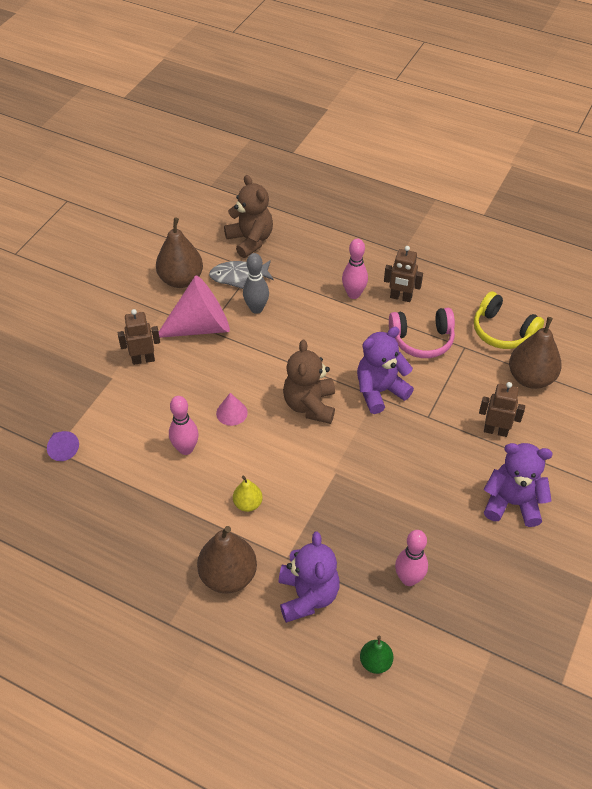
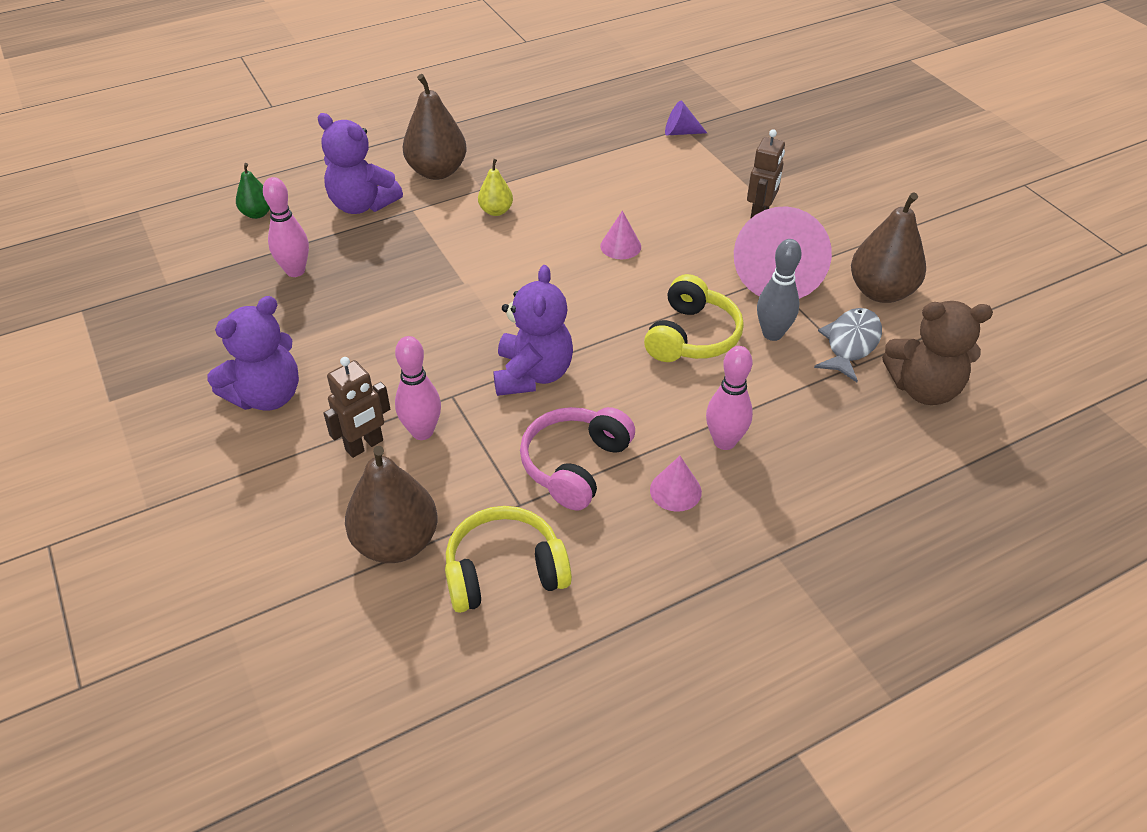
camera: 125 degrees right, 5 degrees down
pink bowling pin [169,396,199,455] -> pink bowling pin moved to [395,336,441,440]
brown teddy bear [283,340,335,424] -> none
brown robot [384,246,423,302] -> pink cone [650,456,702,512]
none -> yellow headphones [644,274,744,362]

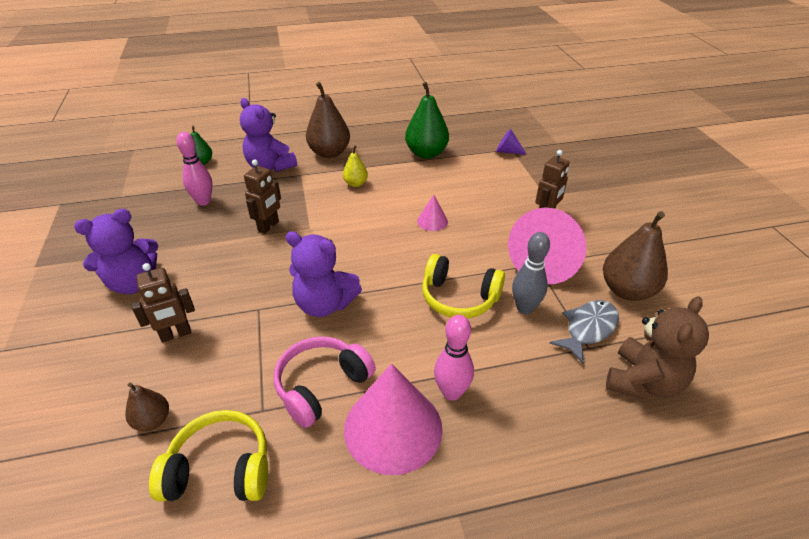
camera: 15 degrees right, 5 degrees down
brown pear [345,446,438,563] -> brown pear [125,383,169,431], size x0.53
pink bowling pin [395,336,441,440] -> none
purple teddy bear [493,265,573,396] -> purple teddy bear turned 90 degrees clockwise [285,231,362,317]
yellow headphones [644,274,744,362] -> yellow headphones turned 75 degrees clockwise [422,254,505,319]
pink cone [650,456,702,512] -> pink cone [344,363,443,475], size x2.18
brown teddy bear [882,301,993,405] -> brown teddy bear turned 75 degrees counterclockwise [606,296,709,399]
none -> brown robot [244,160,281,234]
none -> green pear [405,82,449,159]

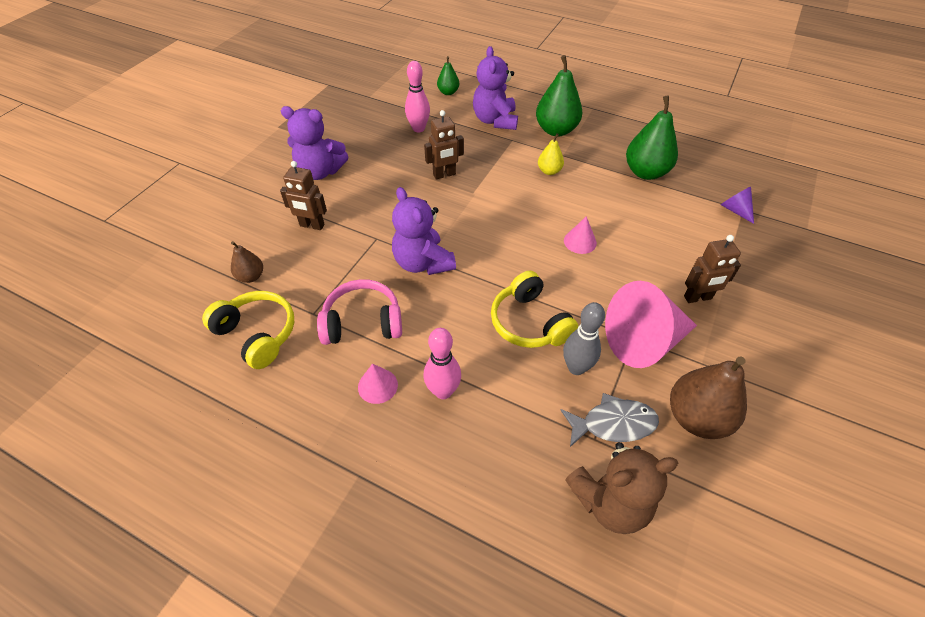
camera: 40 degrees right, 10 degrees up
brown pear [306,82,350,158] -> green pear [536,55,582,137]
pink cone [344,363,443,475] -> pink cone [358,364,398,404], size x0.46

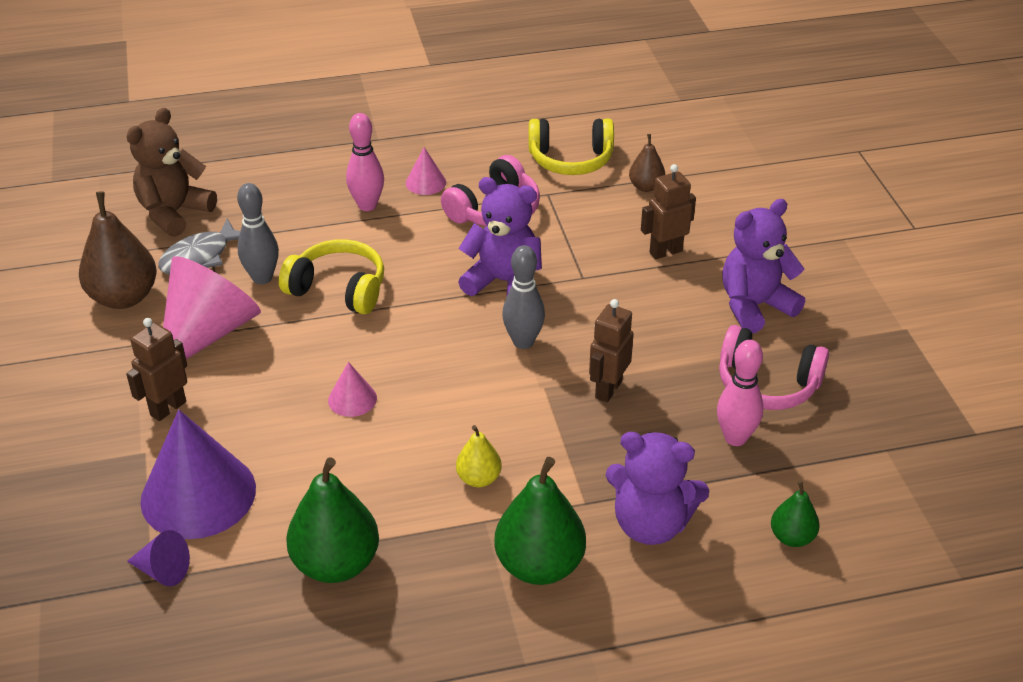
camera: 140 degrees right, 10 degrees down
purple teddy bear [473,46,518,130] -> purple teddy bear turned 150 degrees clockwise [605,432,710,545]
none -> purple cone [140,410,256,539]
none -> grey bowling pin [502,245,545,349]
none -> pink headphones [719,325,829,410]

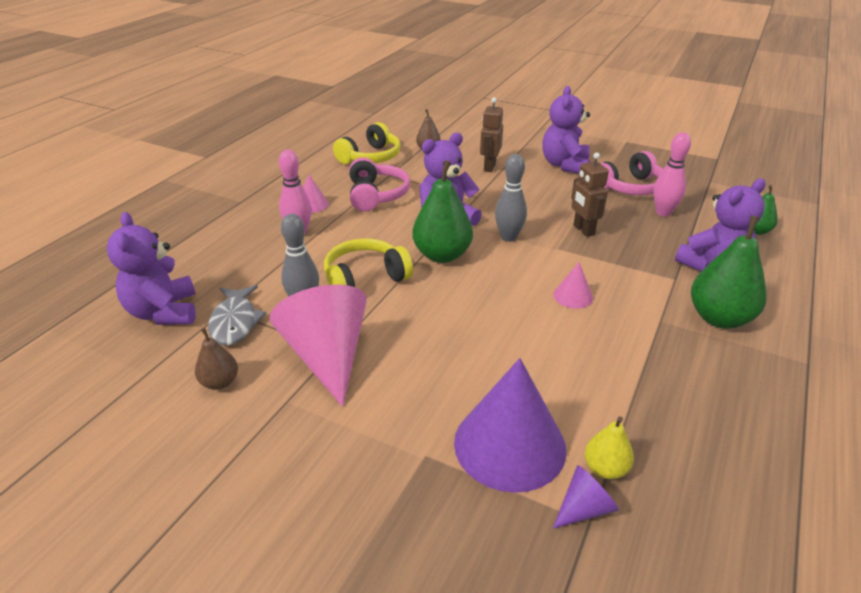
camera: 50 degrees left, 5 degrees down
brown pear [79,191,157,309] -> brown pear [195,328,238,390], size x0.53
brown robot [126,318,187,421] -> none
brown teddy bear [127,108,217,237] -> purple teddy bear [107,212,196,325]
green pear [286,457,379,583] -> green pear moved to [412,160,473,263]
pink cone [328,362,377,417] -> pink cone moved to [553,263,593,309]
yellow pear [456,425,502,487] -> yellow pear moved to [585,416,634,479]

